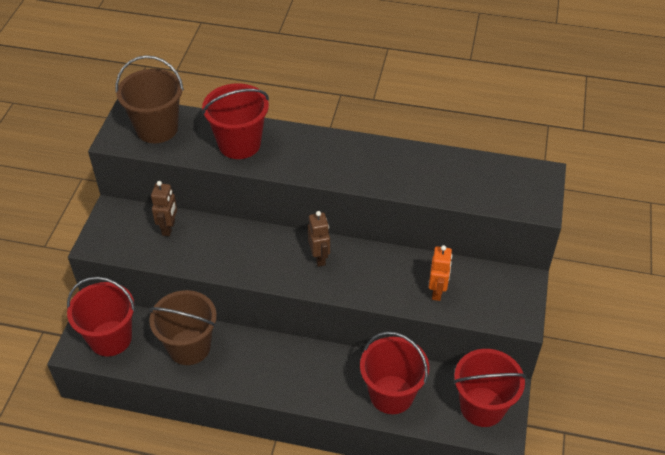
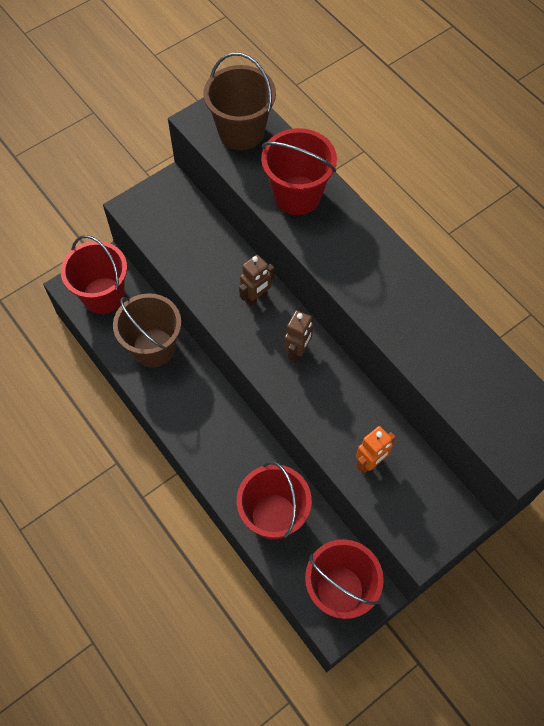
camera: 40 degrees right, 15 degrees up
brown robot [151,181,177,236] -> brown robot moved to [239,255,274,307]

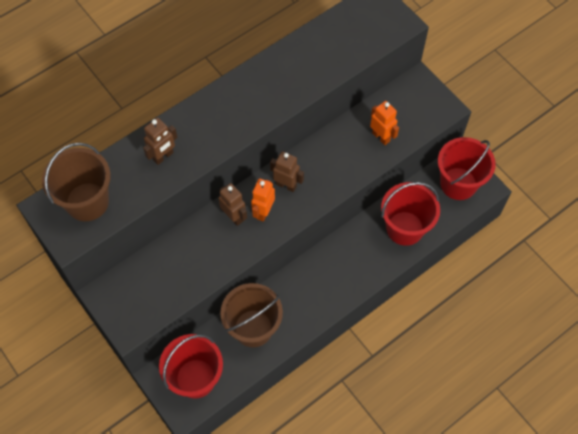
camera: 90 degrees left, 0 degrees up
red bucket [261,128,337,215] -> brown robot [143,118,177,165]
none -> orange robot [251,178,275,222]

